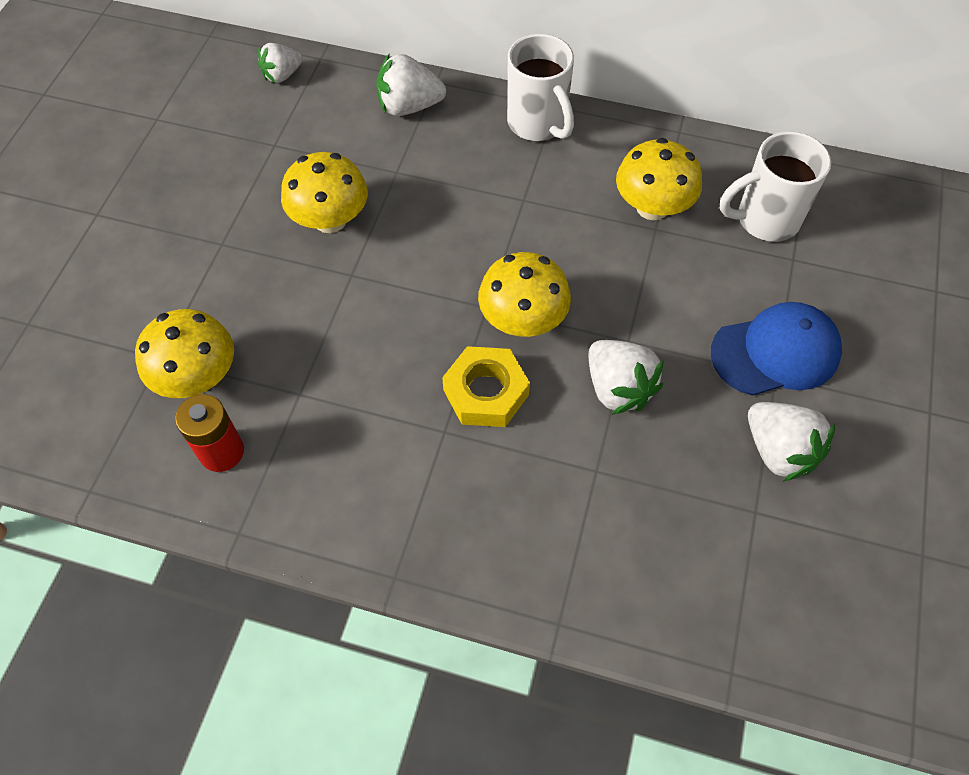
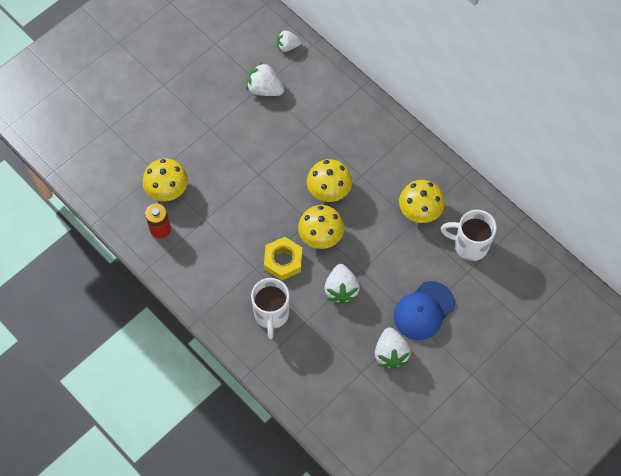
camera: 30 degrees right, 5 degrees up
yellow mushroom [281,152,368,233] -> yellow mushroom moved to [307,159,352,202]
white strawberry [376,54,446,116] -> white strawberry moved to [246,62,284,96]
white mug [507,34,574,141] -> white mug moved to [251,278,289,339]
blue cap [711,302,842,396] -> blue cap turned 120 degrees clockwise [394,281,455,340]

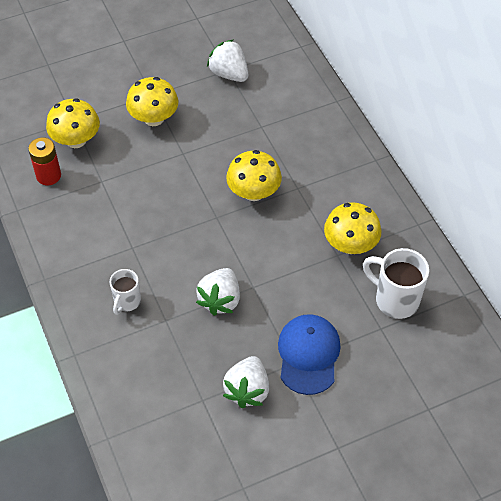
camera: 20 degrees right, 10 degrees down
white mug [251,278,289,339] -> white mug [110,269,141,315], size x0.61
yellow nut [264,237,302,280] -> none
white strawberry [277,30,302,52] -> none
yellow mushroom [298,205,344,249] -> yellow mushroom moved to [126,77,178,126]
blue cap [394,281,455,340] -> blue cap turned 120 degrees clockwise [278,314,341,395]

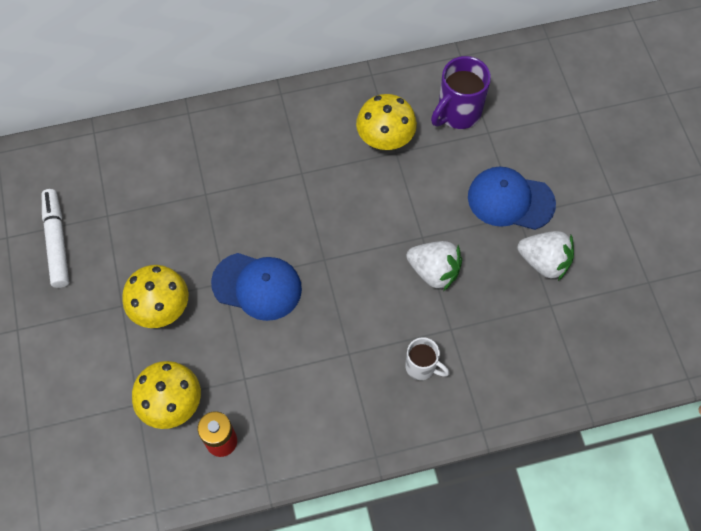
camera: 80 degrees left, 10 degrees up
white strawberry [207,39,248,82] -> none
yellow mushroom [226,150,282,201] -> none
white mug [363,248,429,319] -> purple mug [431,56,491,129]
none -> white marker [42,189,69,288]
none -> blue cap [211,253,302,321]

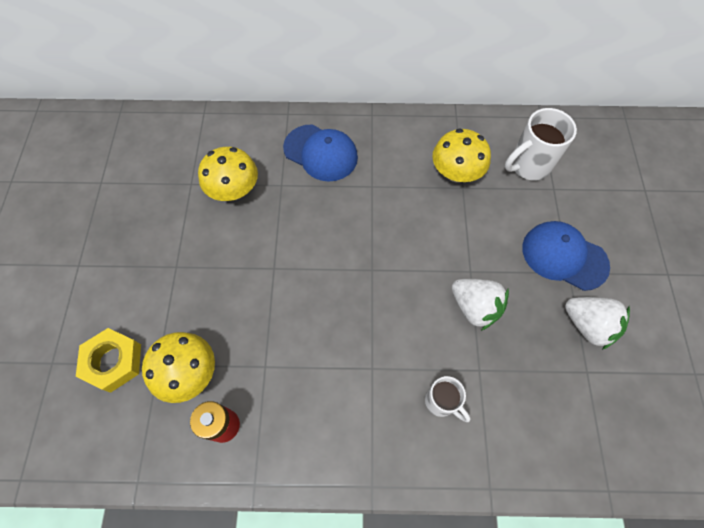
camera: 15 degrees right, 0 degrees up
white marker [42,189,69,288] -> none
yellow mushroom [122,265,188,328] -> yellow mushroom moved to [198,147,258,201]
blue cap [211,253,302,321] -> blue cap moved to [283,124,358,182]
purple mug [431,56,491,129] -> white mug [505,108,577,181]
none -> yellow nut [76,328,141,393]

